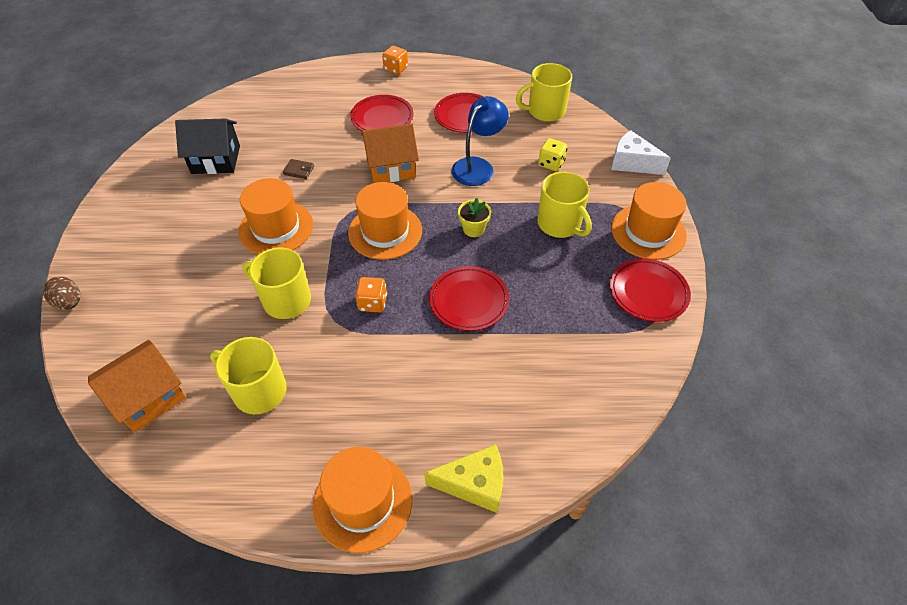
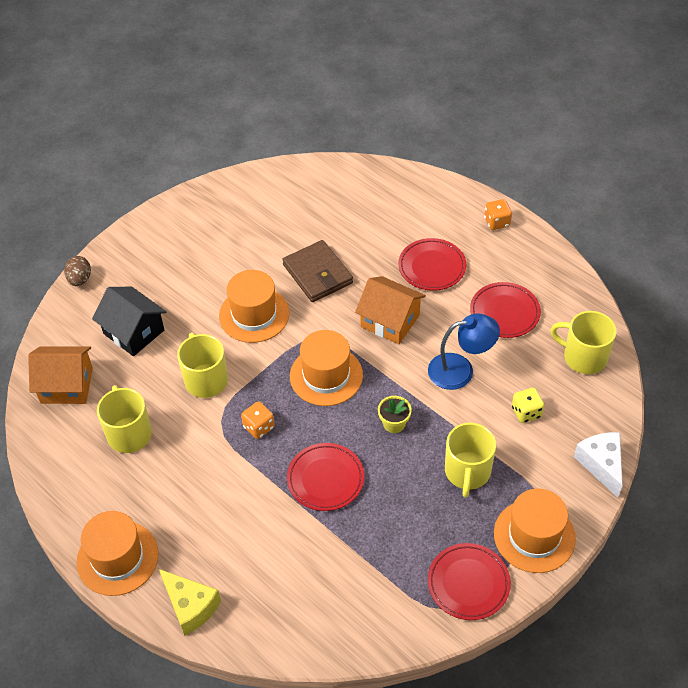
camera: 45 degrees right, 0 degrees up
black house [175,118,240,174] -> black house moved to [92,287,166,356]
brown wallet [283,159,314,179] -> brown wallet [282,240,353,302], size x2.36

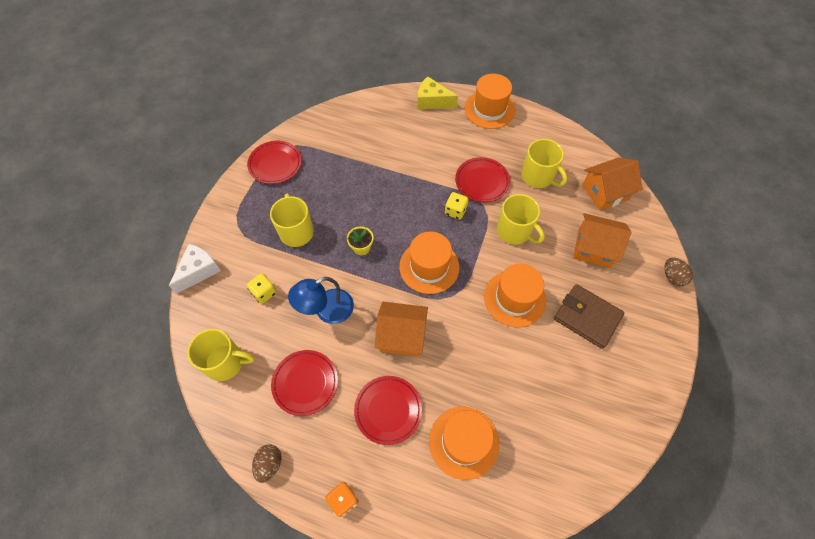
camera: 155 degrees right, 10 degrees up
black house [92,287,166,356] -> orange house [573,213,632,268]
orange dice [241,401,275,439] -> yellow dice [445,192,469,220]
brown wallet [282,240,353,302] -> brown wallet moved to [554,284,624,349]
red plate [287,443,364,511] -> red plate moved to [455,157,510,203]
orange hat [494,489,576,573] -> orange hat moved to [429,407,499,480]
white cheese [574,432,623,498] -> white cheese turned 105 degrees counterclockwise [169,244,221,294]
none -> brown egg [252,444,282,483]

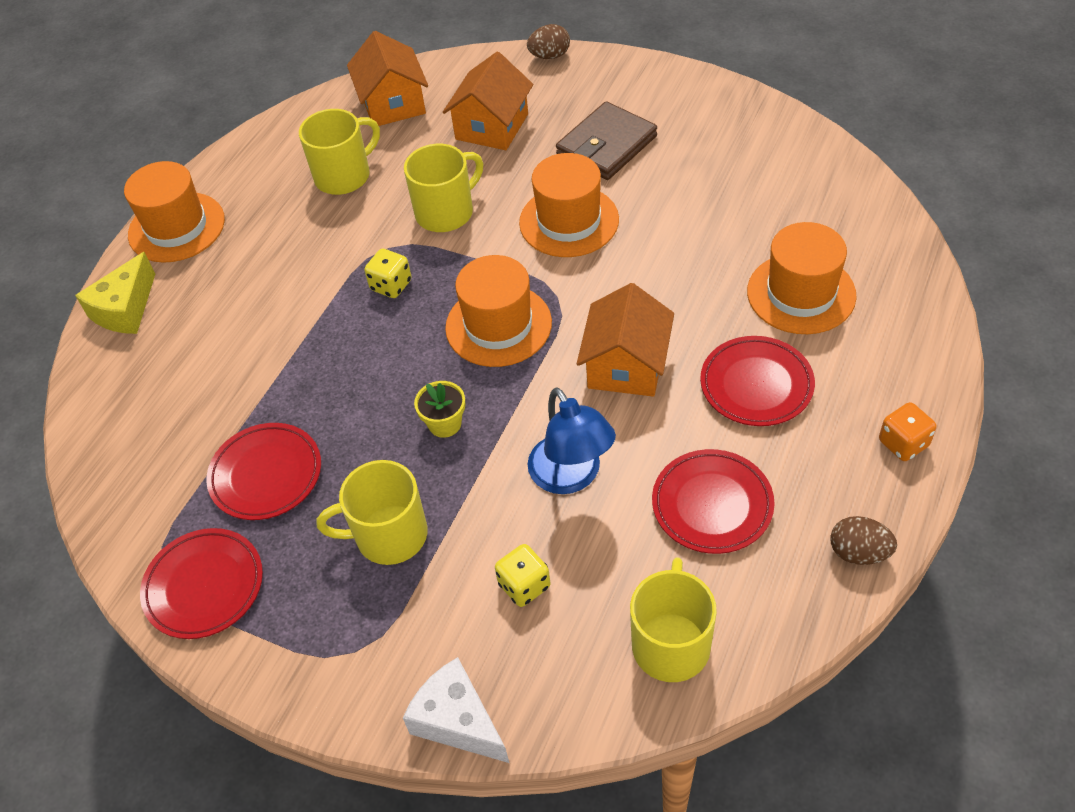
camera: 80 degrees left, 10 degrees down
red plate [455,157,510,203] -> red plate moved to [206,423,321,520]

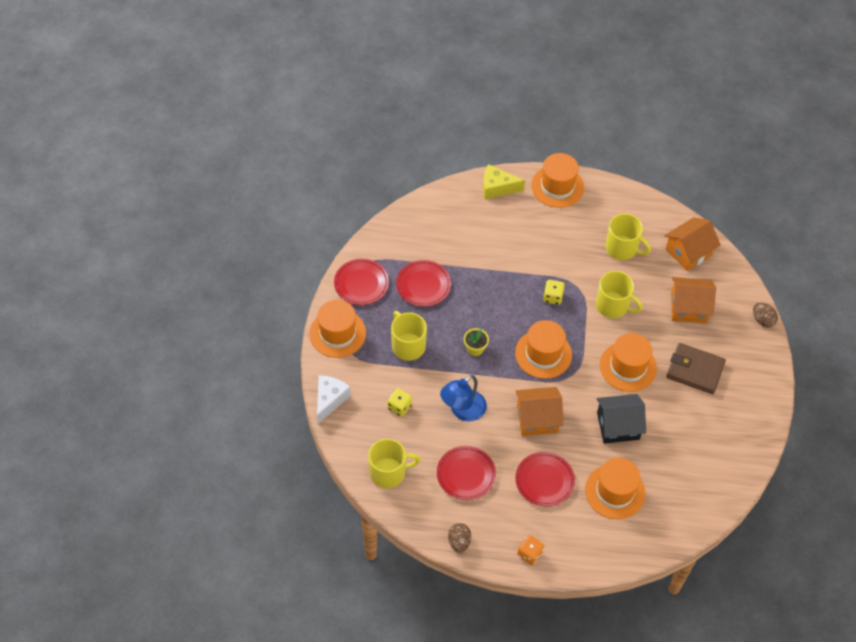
camera: 65 degrees right, 5 degrees up
none -> orange hat [309,300,366,358]
none -> black house [596,394,646,444]

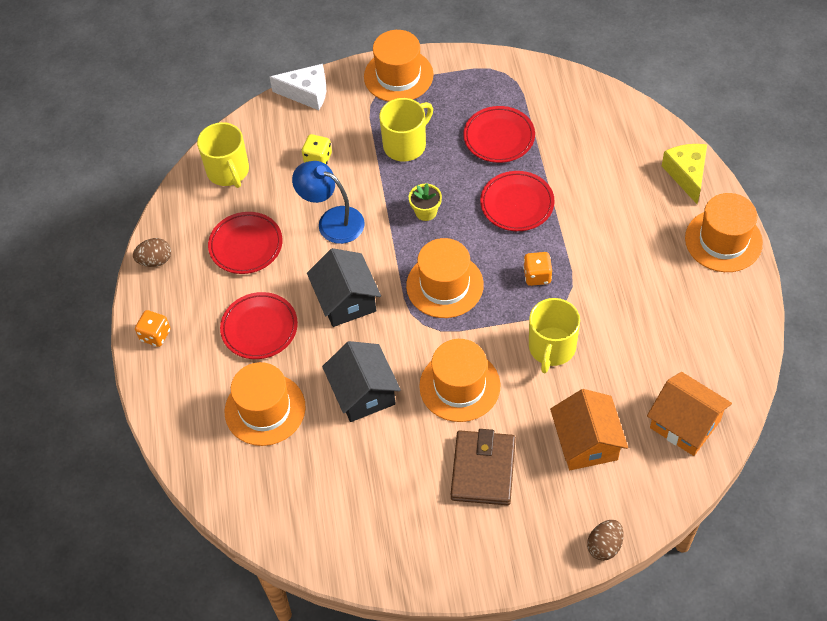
camera: 80 degrees right, 0 degrees up
red plate [334,259,389,305] -> red plate moved to [480,171,555,231]
orange house [516,387,563,436] -> black house [307,248,381,327]
yellow dice [543,280,565,305] -> orange dice [523,252,552,286]
yellow mug [605,213,651,260] -> none

